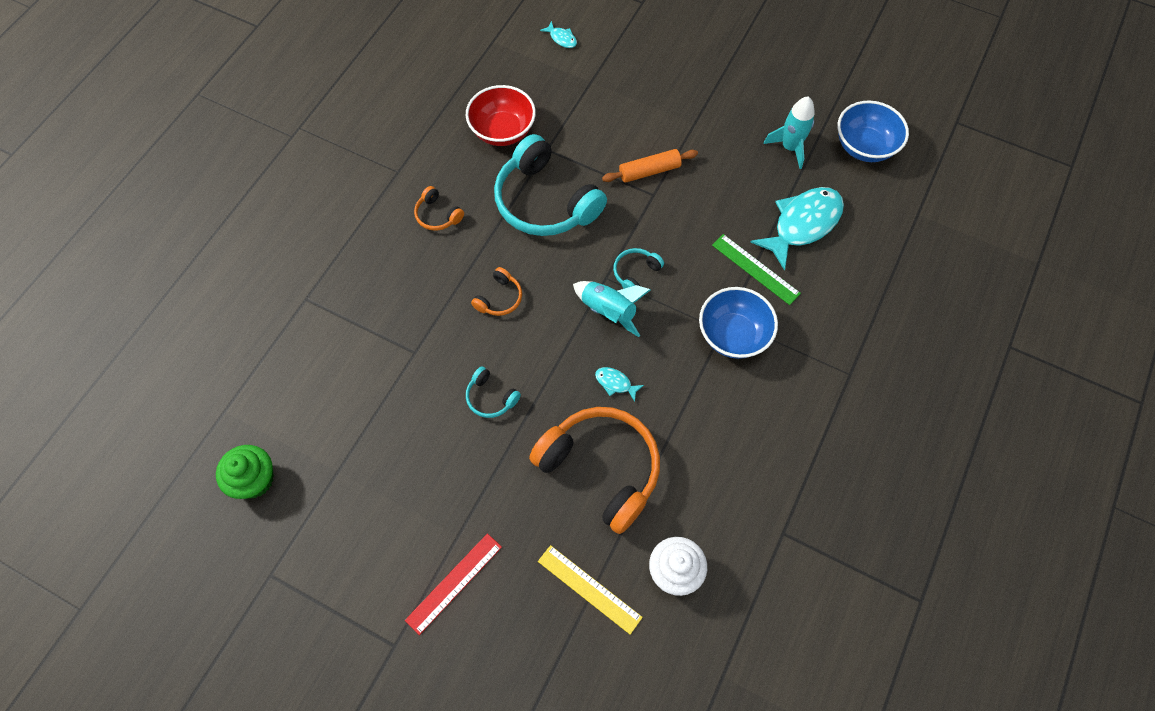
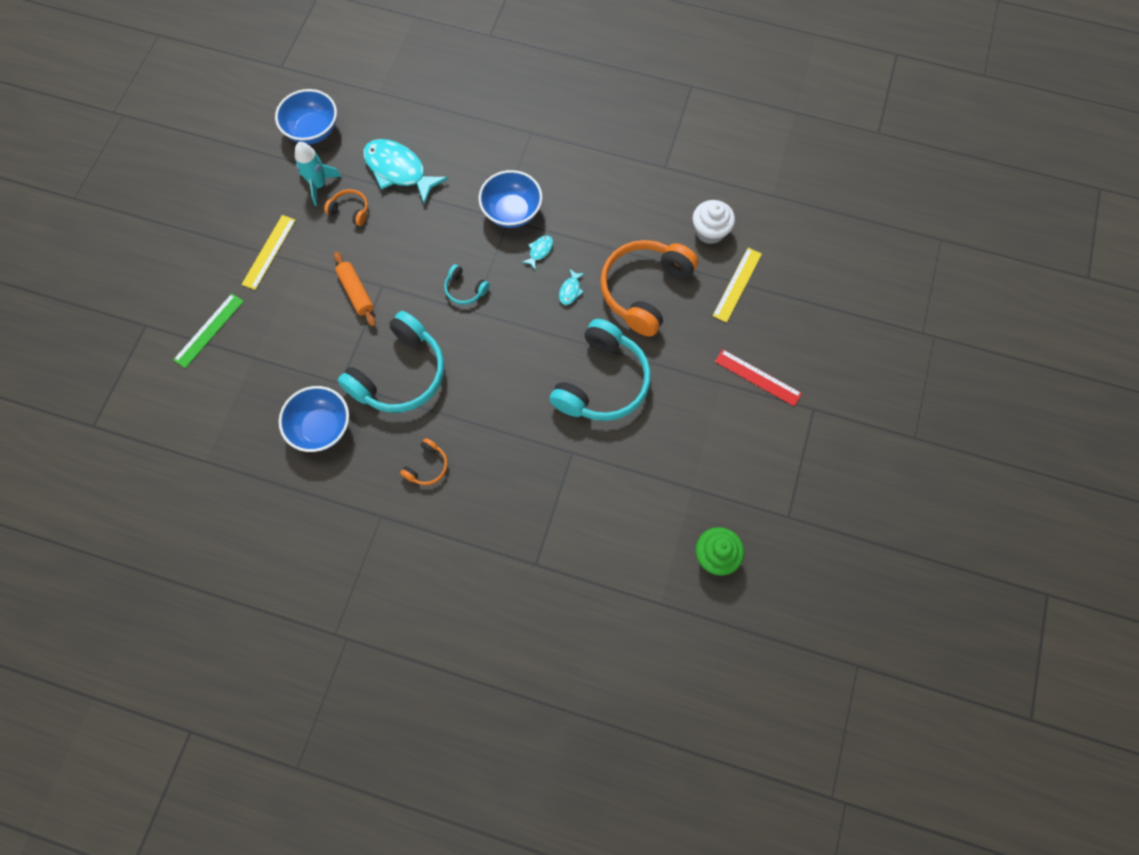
camera: 100 degrees left, 5 degrees up
red bowl [466,85,536,146] -> blue bowl [279,386,349,452]
turquoise headphones [466,366,521,418] -> turquoise headphones [549,319,651,421], size x2.26
orange headphones [471,267,522,316] -> orange headphones moved to [324,189,368,226]
turquoise fish [540,21,577,48] -> turquoise fish moved to [522,235,553,270]
turquoise rocket [573,281,650,337] -> none
green ruler [712,234,801,305] -> green ruler moved to [173,294,244,368]
none -> yellow ruler [242,215,296,290]

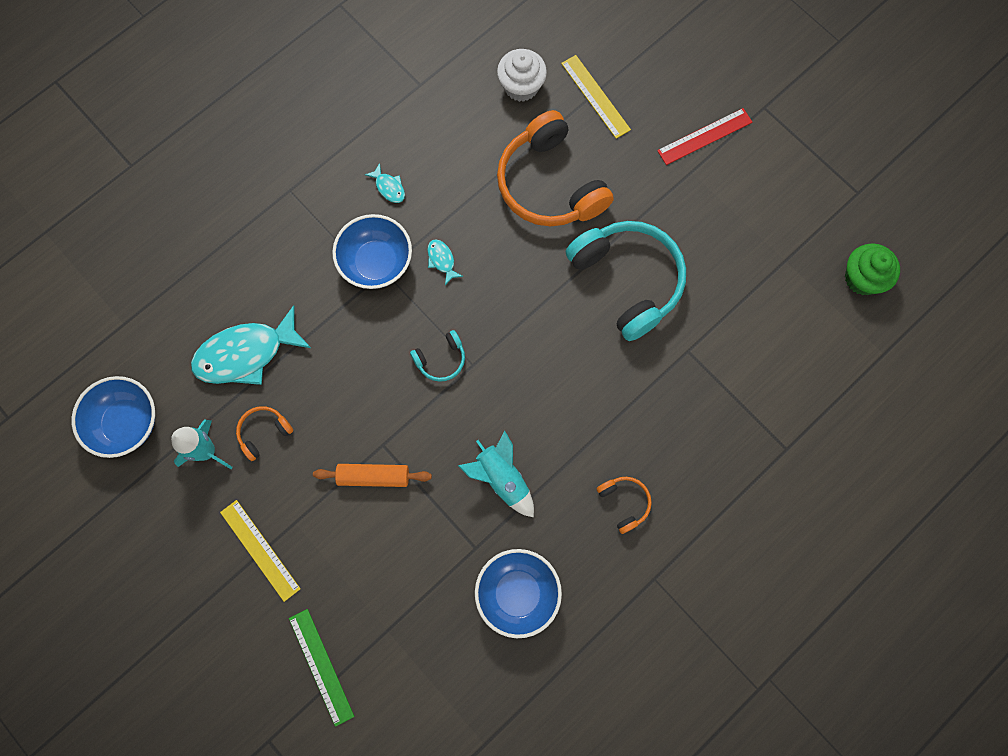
camera: 60 degrees left, 5 degrees up
turquoise headphones [338,311,444,413] -> turquoise rocket [458,431,534,517]
turquoise fish [559,269,585,305] -> turquoise fish moved to [365,163,405,203]

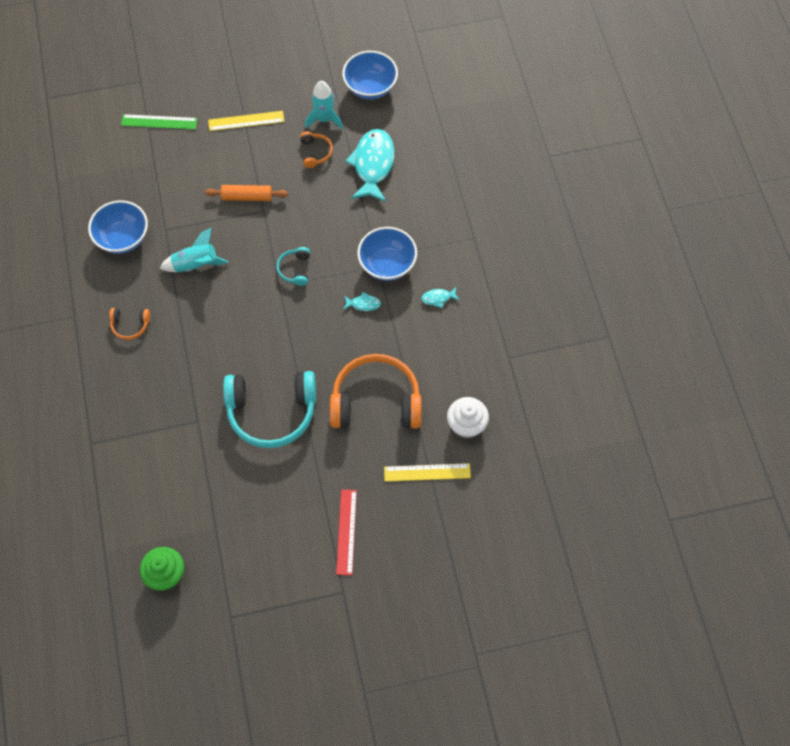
camera: 120 degrees right, 10 degrees down
orange rolling pin [313,464,432,487] -> orange rolling pin turned 60 degrees clockwise [205,185,288,201]

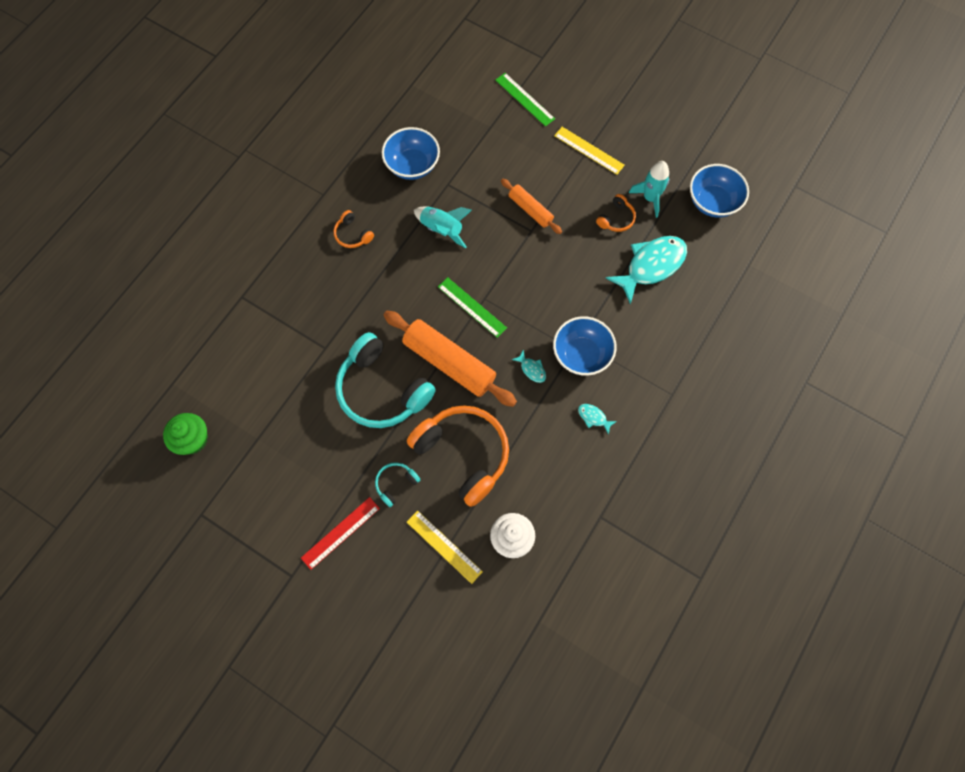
camera: 45 degrees right, 5 degrees up
turquoise headphones [276,247,310,286] -> turquoise headphones moved to [375,462,420,507]
none -> orange rolling pin [384,311,517,407]
none -> green ruler [438,277,507,338]

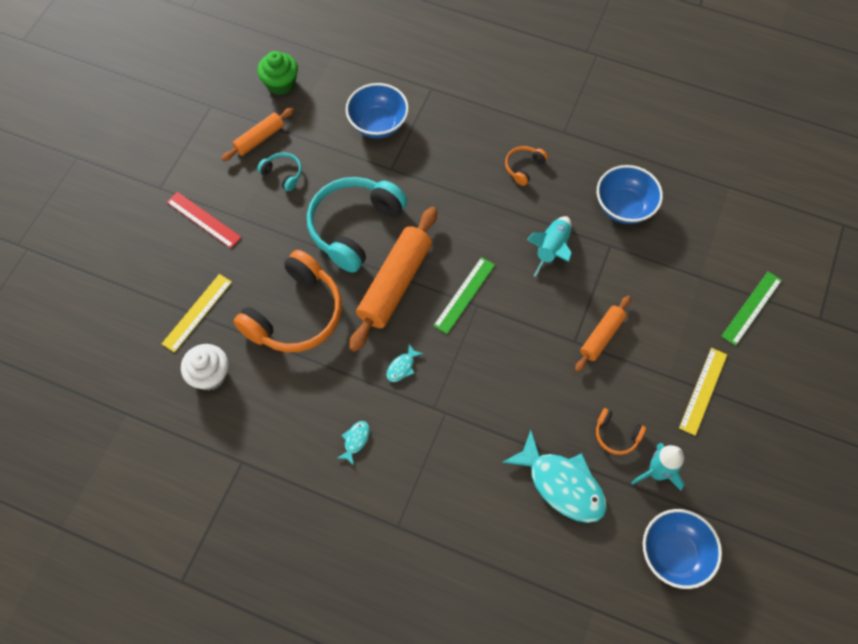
camera: 80 degrees right, 5 degrees down
turquoise headphones [375,462,420,507] -> turquoise headphones moved to [257,152,302,191]
blue bowl [553,316,617,376] -> blue bowl moved to [346,83,409,138]
none -> orange rolling pin [221,108,294,161]

